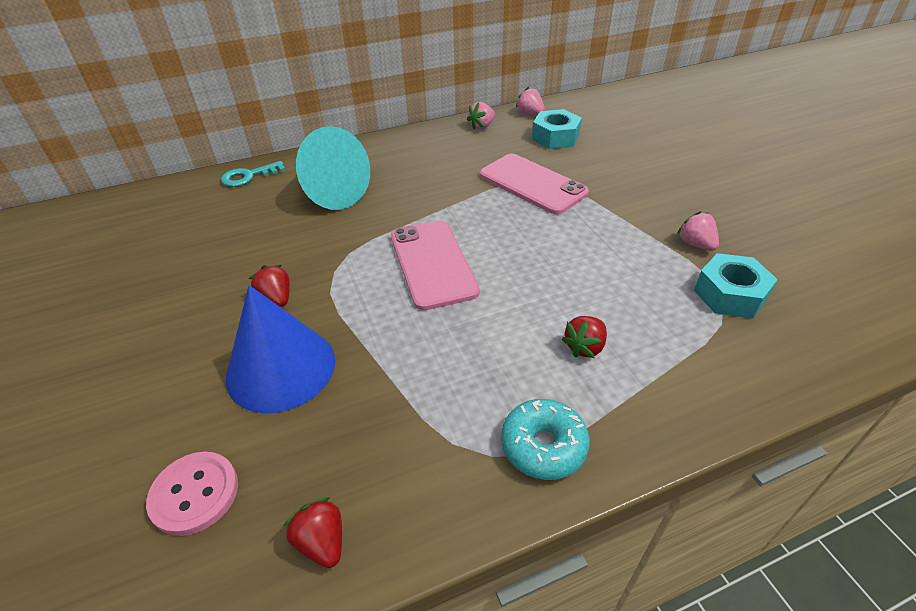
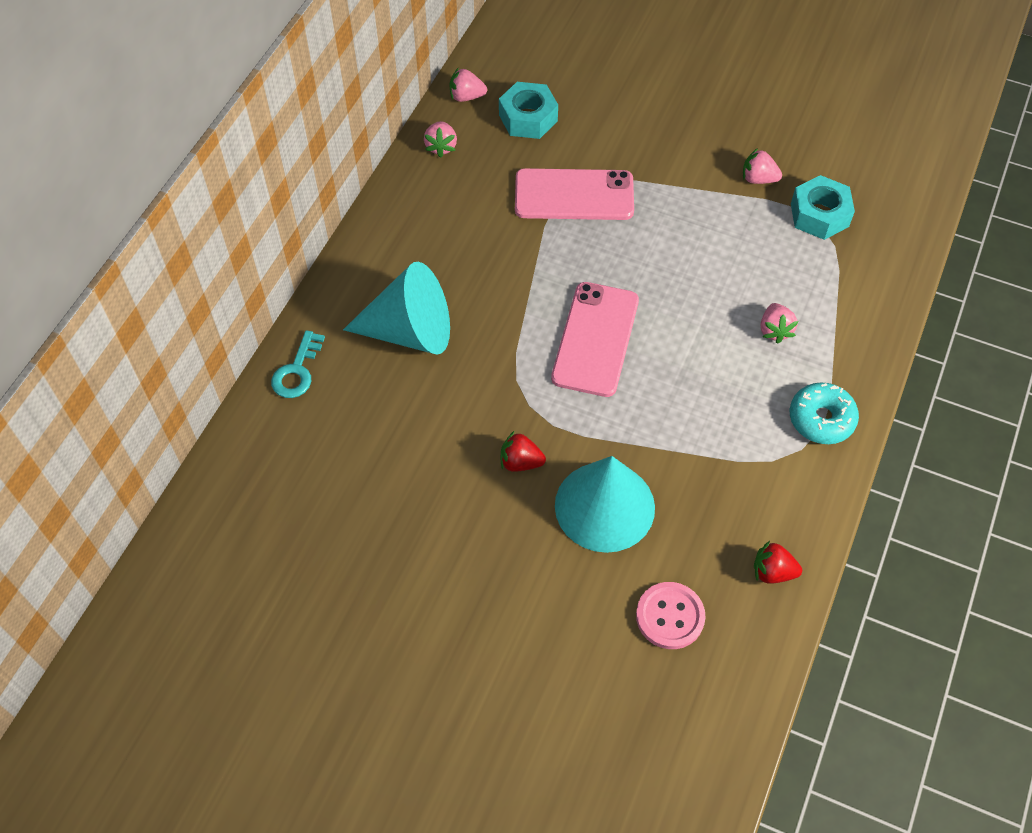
camera: 45 degrees left, 15 degrees up
blue cone [226,285,335,413] -> turquoise cone [555,456,655,553]
pink phone [391,220,480,310] -> pink phone turned 75 degrees clockwise [551,282,639,397]
red strawberry [561,316,607,359] -> pink strawberry [761,303,798,344]

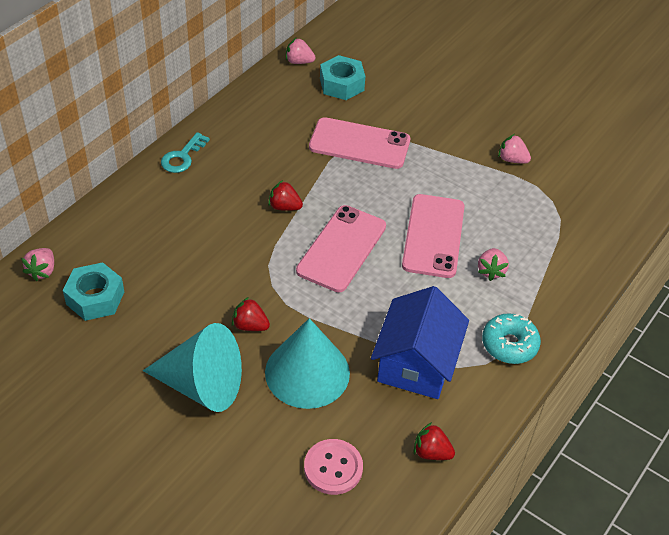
camera: 10 degrees right, 10 degrees down
turquoise key [271,330,325,398] -> turquoise key moved to [161,132,210,173]
turquoise cone [343,262,450,355] -> turquoise cone moved to [143,323,242,412]
pink strawberry [424,121,457,158] -> pink strawberry moved to [21,248,54,281]
turquoise nut [791,175,855,240] -> turquoise nut moved to [63,262,124,321]
none -> red strawberry [268,180,303,211]
none -> blue house [371,286,469,399]
none -> pink phone [402,194,465,278]

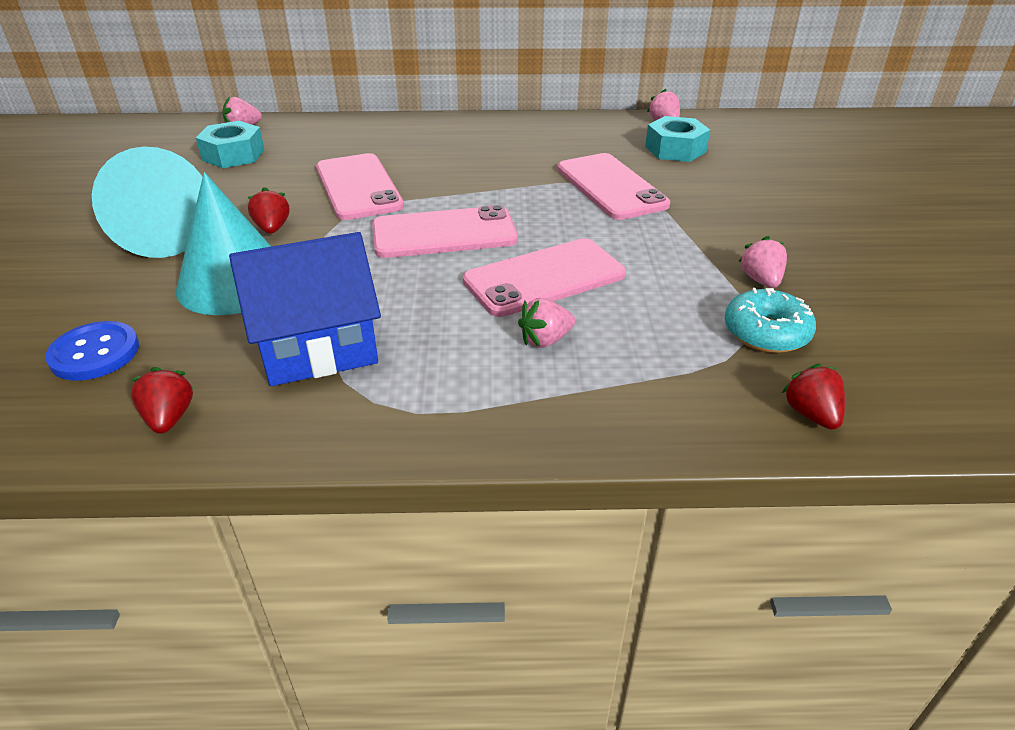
camera: 55 degrees right, 10 degrees down
turquoise key [161,132,210,173] -> none
red strawberry [268,180,303,211] -> red strawberry moved to [782,364,845,430]
pink button [304,439,363,495] -> blue button [45,321,139,380]
turquoise donut [482,313,541,364] -> turquoise donut moved to [724,288,816,353]
none -> pink phone [316,153,404,220]

